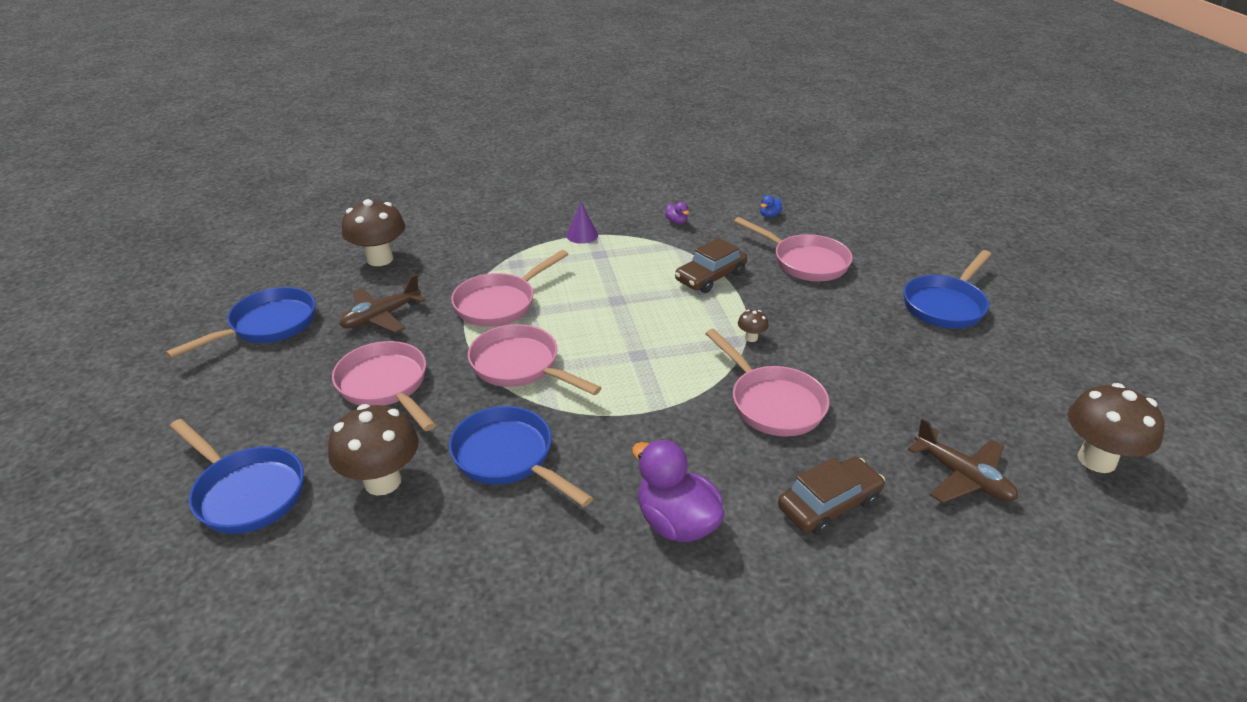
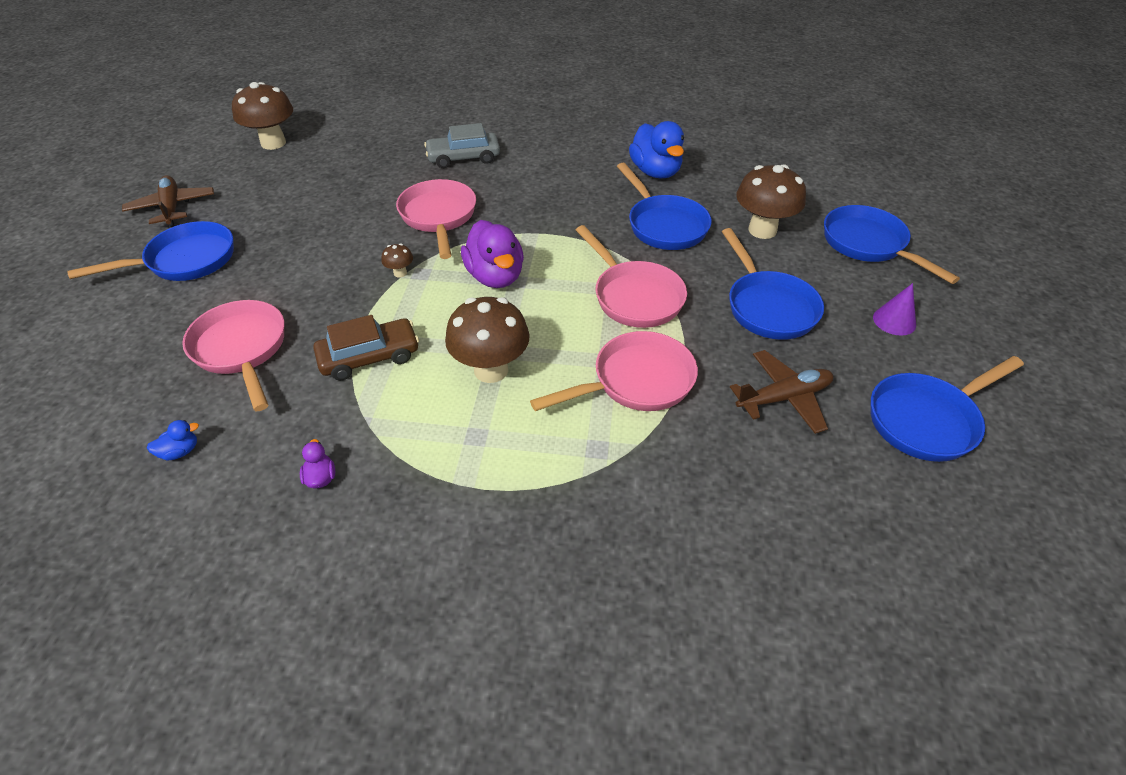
camera: 160 degrees left, 10 degrees up
pink pan [332,341,436,431] -> blue pan [722,228,824,340]
brown mushroom [342,199,405,266] -> brown mushroom moved to [445,297,530,383]
purple cone [566,202,598,244] -> purple cone moved to [873,283,916,336]
purple duck [632,439,724,542] -> purple duck moved to [461,220,524,288]
brown car [778,457,885,535] -> grey car [424,123,500,168]
brown plane [908,418,1018,503] -> brown plane moved to [122,176,214,227]
none -> blue duck [629,121,684,178]

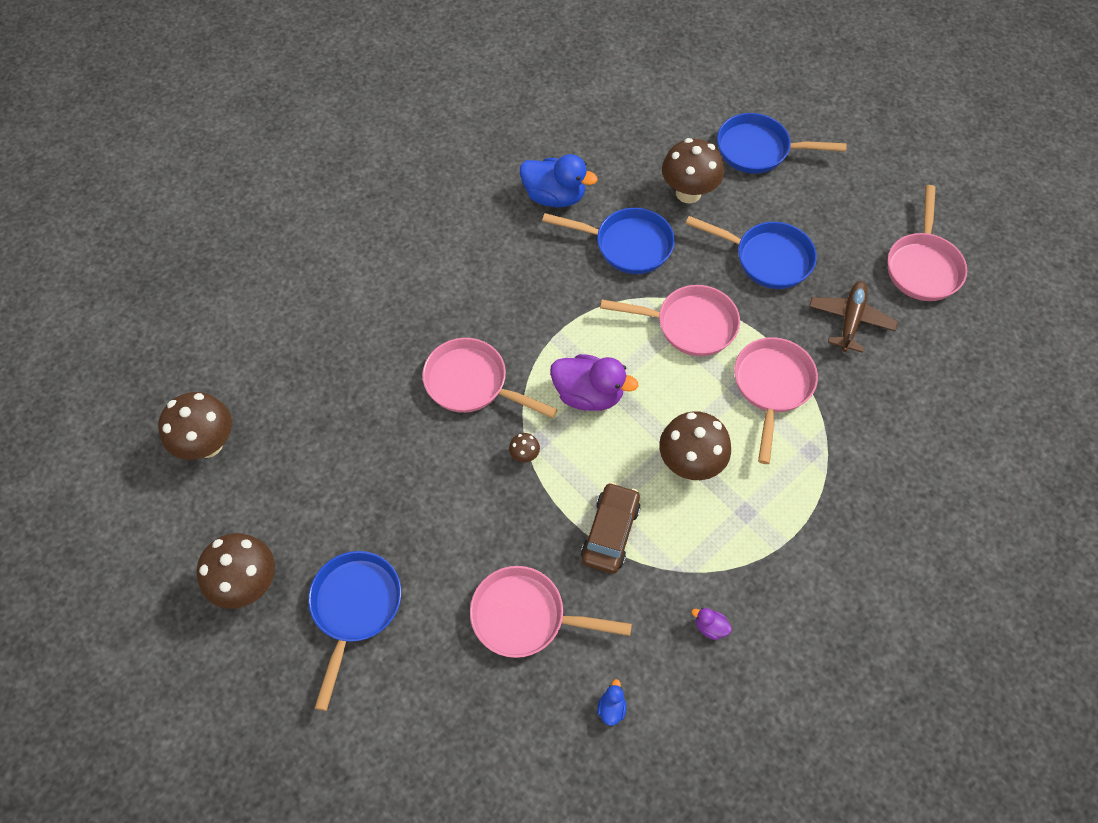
camera: 50 degrees left, 15 degrees up
brown plane [122,176,214,227] -> brown mushroom [197,533,275,609]
grey car [424,123,500,168] -> none
blue pan [870,356,1024,462] -> pink pan [888,185,967,301]
purple cone [873,283,916,336] -> none

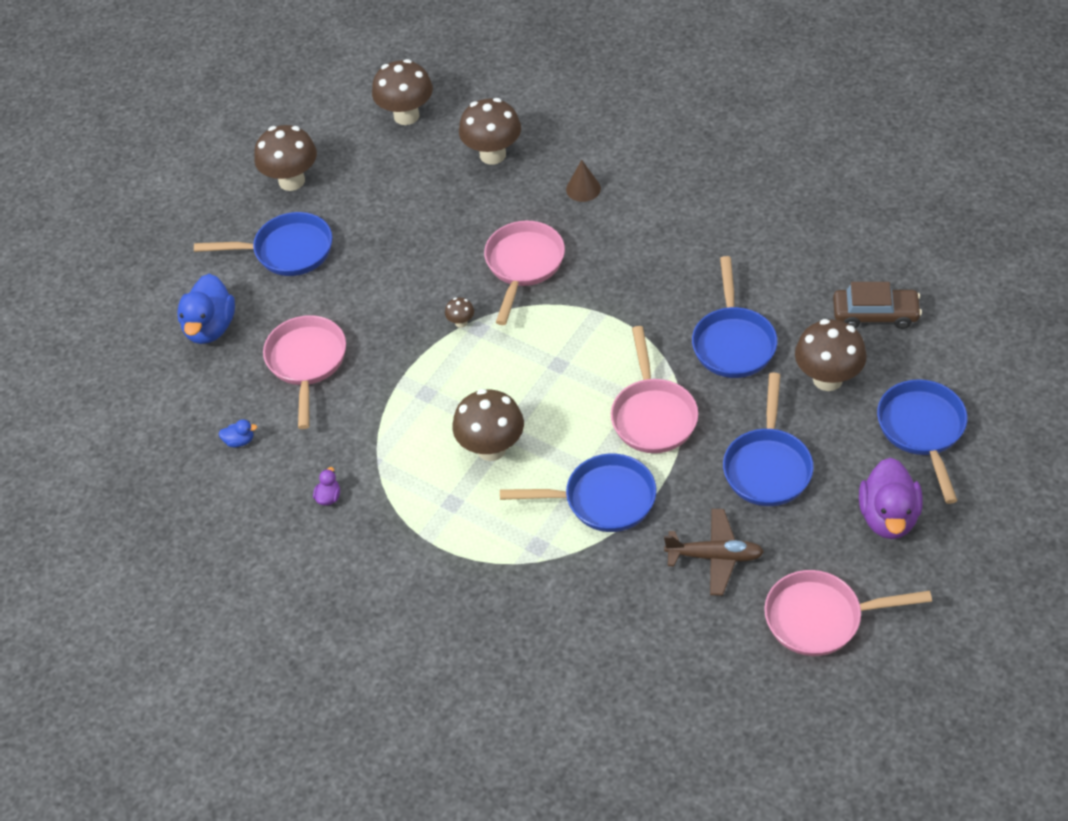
camera: 80 degrees right, 10 degrees down
blue duck [520,154,598,207] -> blue duck moved to [177,274,235,344]
purple duck [550,354,638,411] -> purple duck moved to [859,458,922,539]
brown car [581,482,641,574] -> brown car moved to [833,282,922,329]
pink pan [734,337,818,464] -> blue pan [500,454,656,532]
none -> brown mushroom [459,98,521,165]
none -> brown cone [566,160,601,202]

